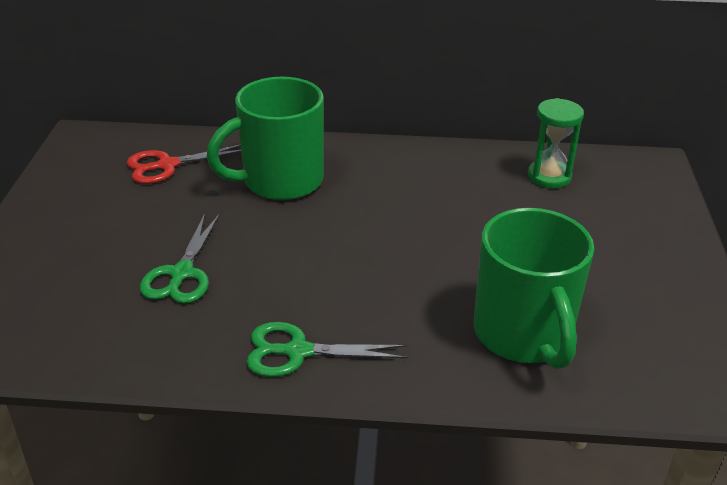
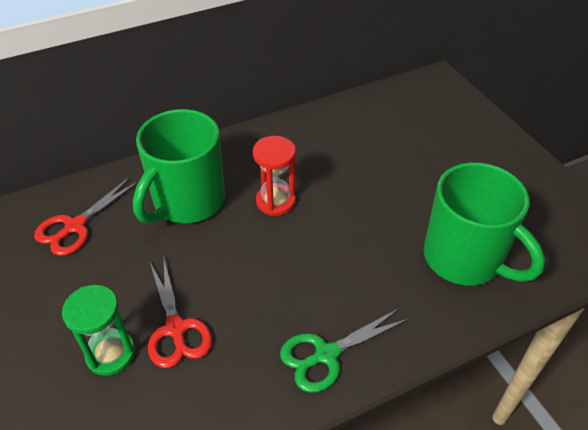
camera: 30 degrees left, 10 degrees up
green scissors [140,214,220,304] -> red scissors [148,260,212,368]
green hourglass [528,98,584,189] -> green hourglass moved to [62,285,135,376]
none -> red hourglass [253,136,296,216]

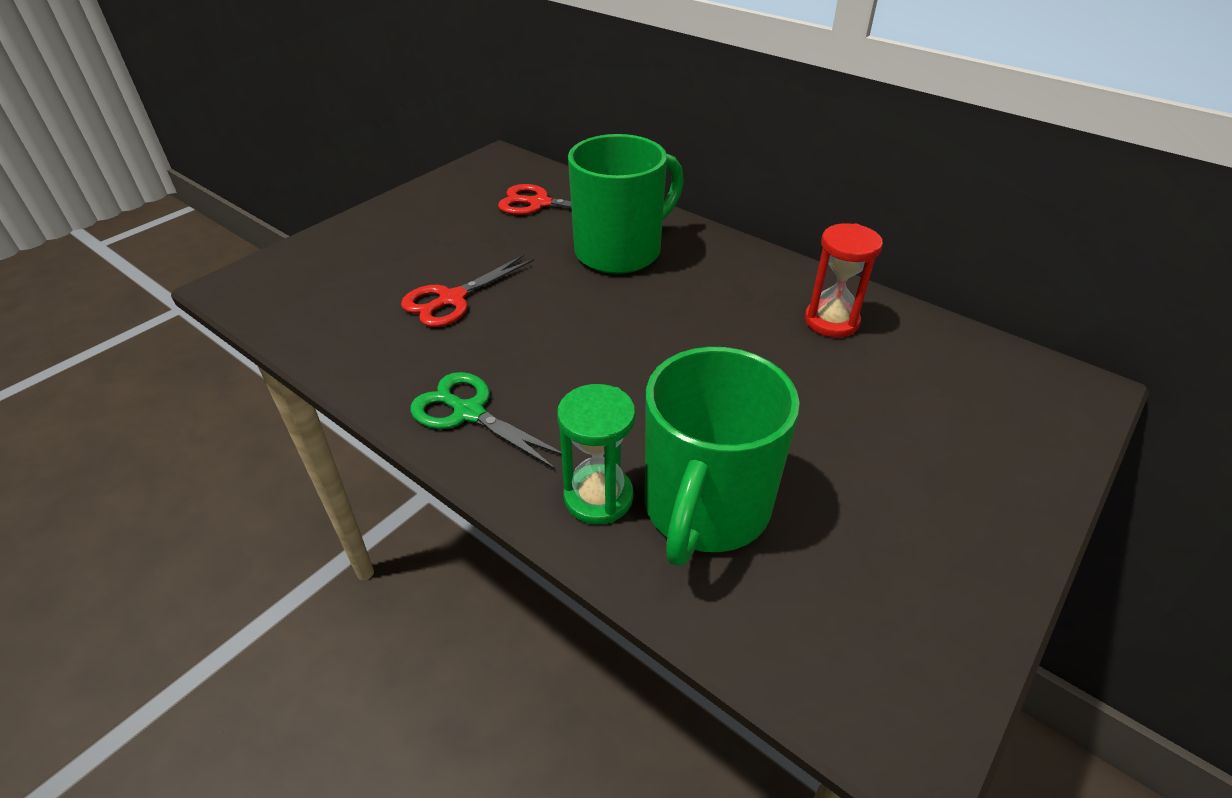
camera: 65 degrees right, 5 degrees down
green hourglass [62,285,135,376] -> green hourglass moved to [557,384,635,524]
green mug [133,109,225,224] -> green mug turned 135 degrees clockwise [568,134,684,274]
red hourglass [253,136,296,216] -> red hourglass moved to [805,223,883,337]

